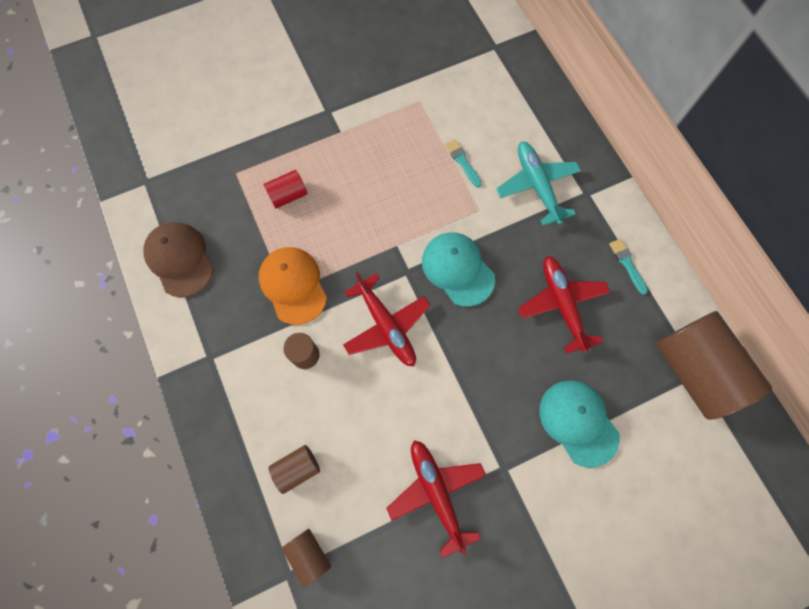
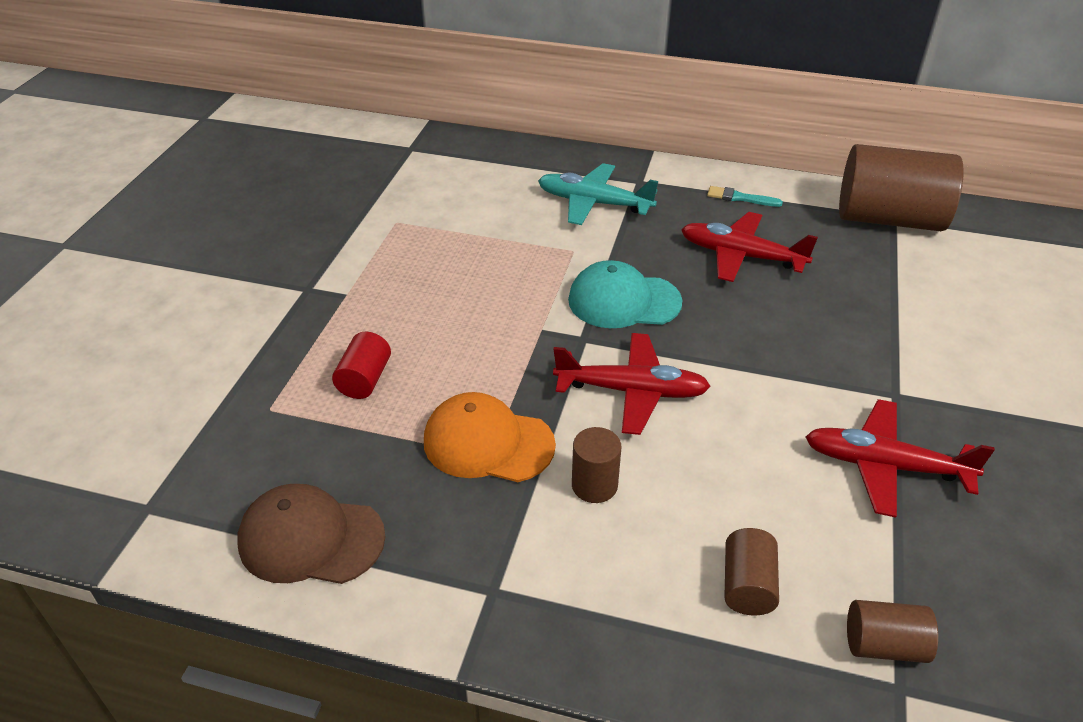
camera: 50 degrees left, 30 degrees down
turquoise brush [445,139,482,187] -> none
turquoise cap [539,380,620,468] -> none

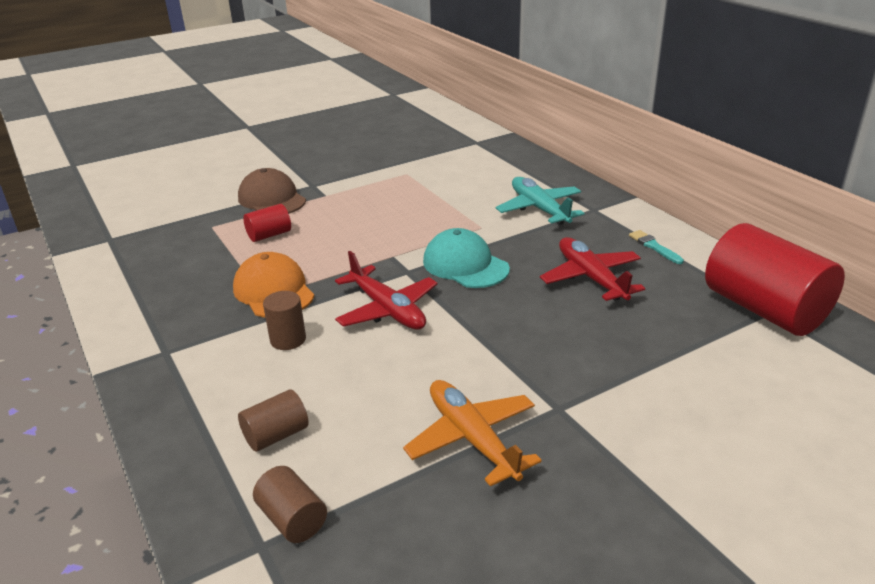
camera: 45 degrees right, 10 degrees down
brown cap [237,484,385,584] -> brown cap moved to [238,168,306,214]
red plane [805,399,995,518] -> orange plane [403,380,542,486]
brown cylinder [839,144,964,231] -> red cylinder [705,223,845,336]

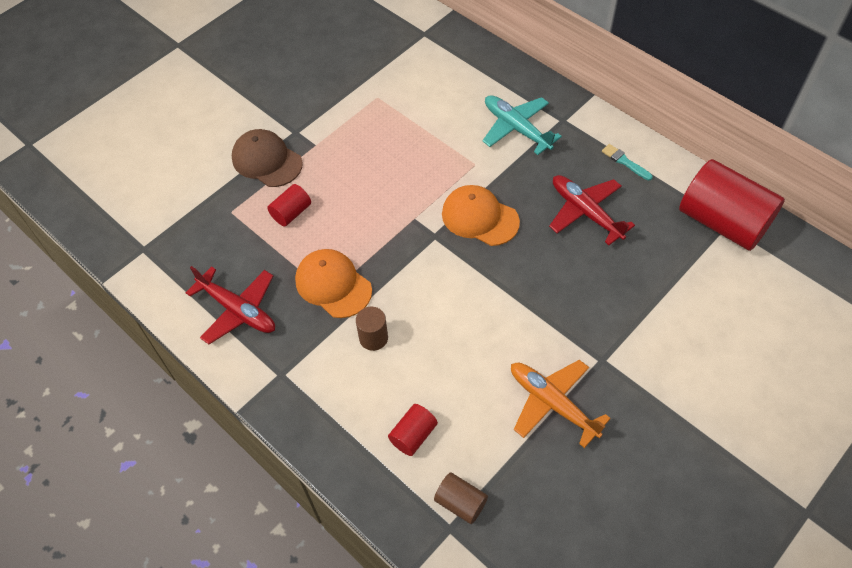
camera: 15 degrees left, 25 degrees up
brown cylinder [238,389,309,452] -> red cylinder [388,404,438,456]
red plane [335,251,438,330] -> red plane moved to [186,266,275,344]
turquoise cap [423,228,510,288] -> orange cap [442,185,520,246]

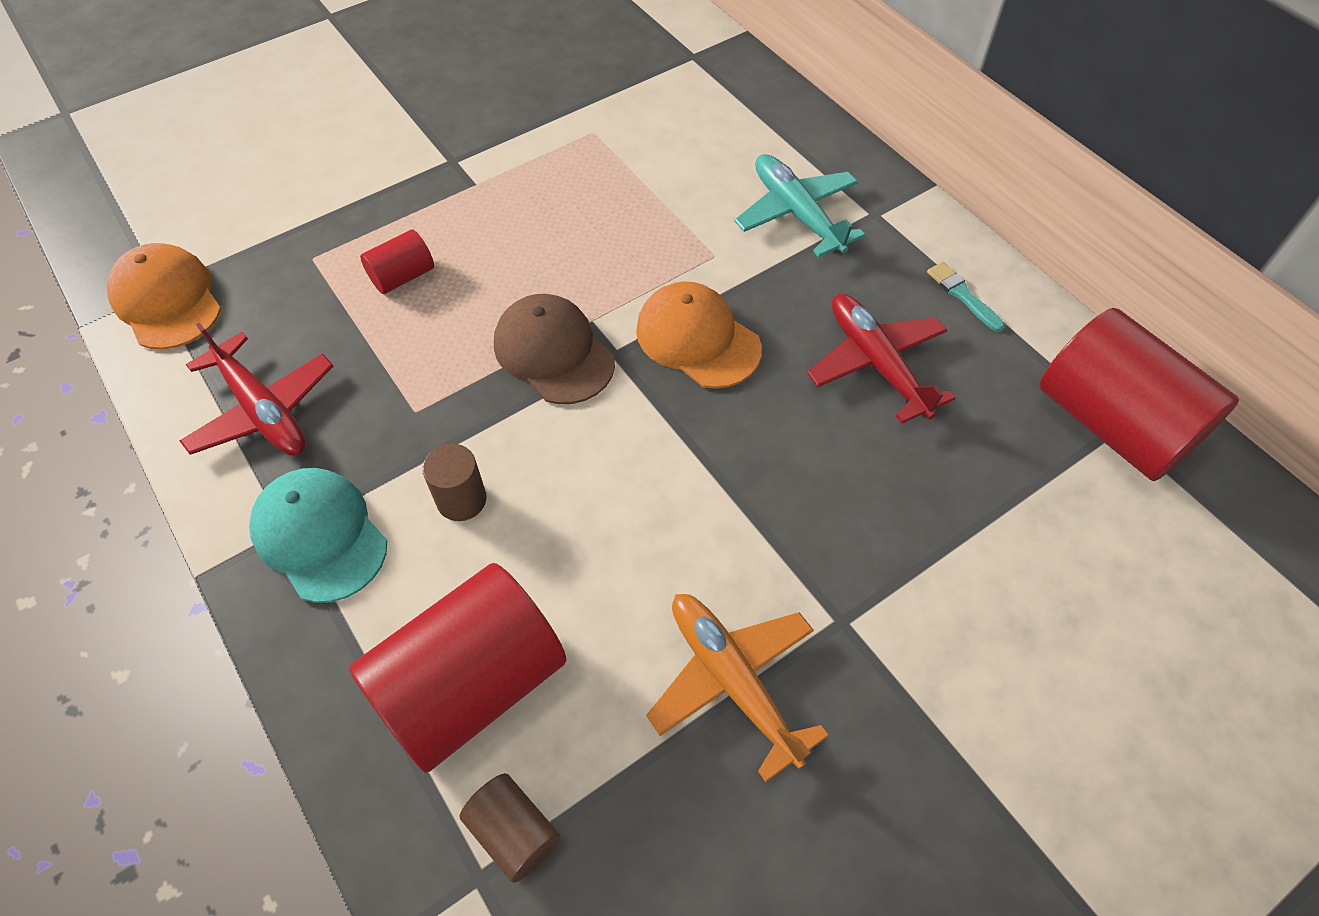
camera: 10 degrees right, 0 degrees up
brown cap [232,129,303,187] -> brown cap moved to [494,294,615,404]
orange cap [295,249,372,318] -> orange cap moved to [107,243,221,350]
red cylinder [388,404,438,456] -> red cylinder [349,563,567,773], size x2.17
none -> turquoise cap [249,468,387,603]

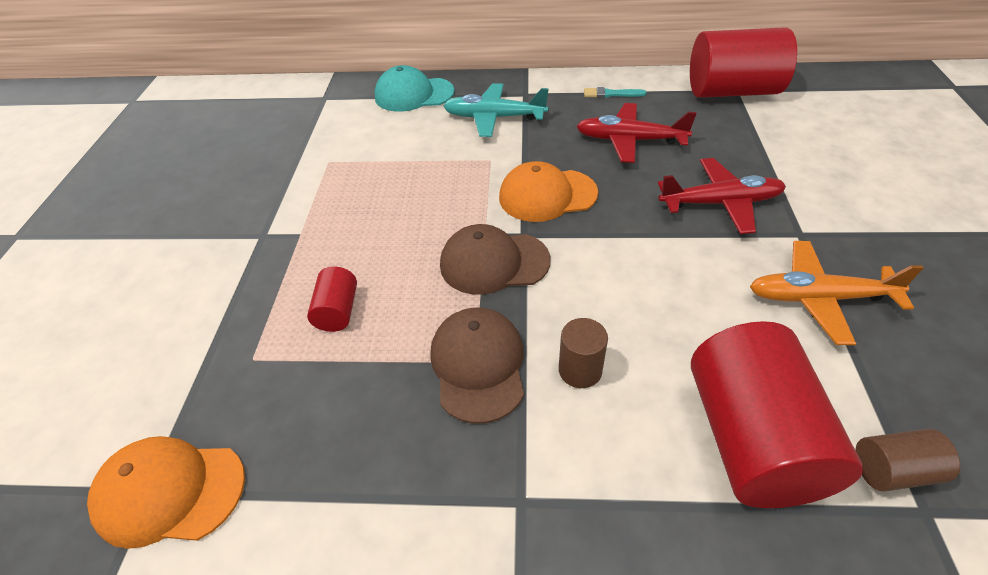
camera: 50 degrees left, 10 degrees down
red plane [179,323,333,456] -> red plane moved to [658,158,786,234]
turquoise cap [249,468,387,603] -> turquoise cap moved to [375,65,454,112]
none -> brown cap [430,308,524,424]

